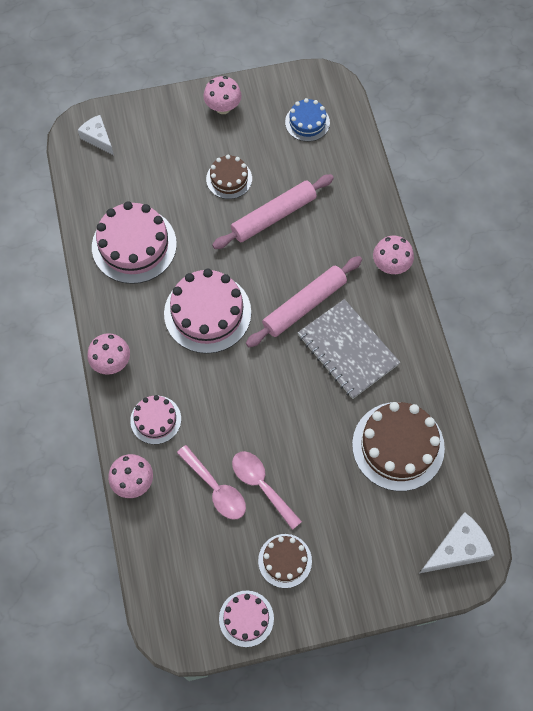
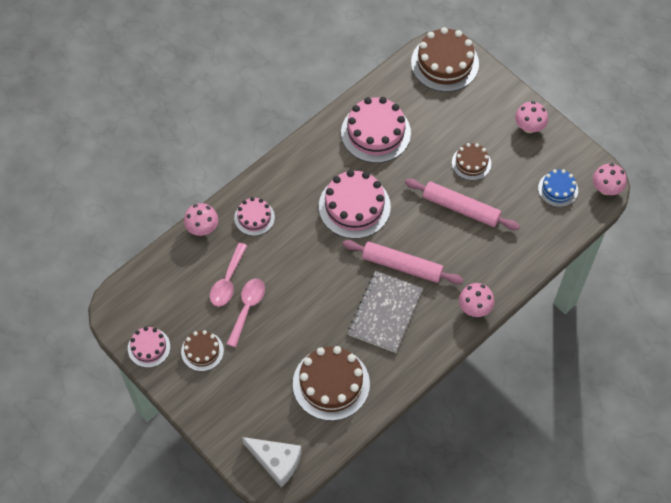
camera: 60 degrees right, 5 degrees down
white cheese [78,115,114,155] -> brown cake [411,27,479,92]
pink mushroom [87,333,130,375] -> pink mushroom moved to [593,163,627,195]

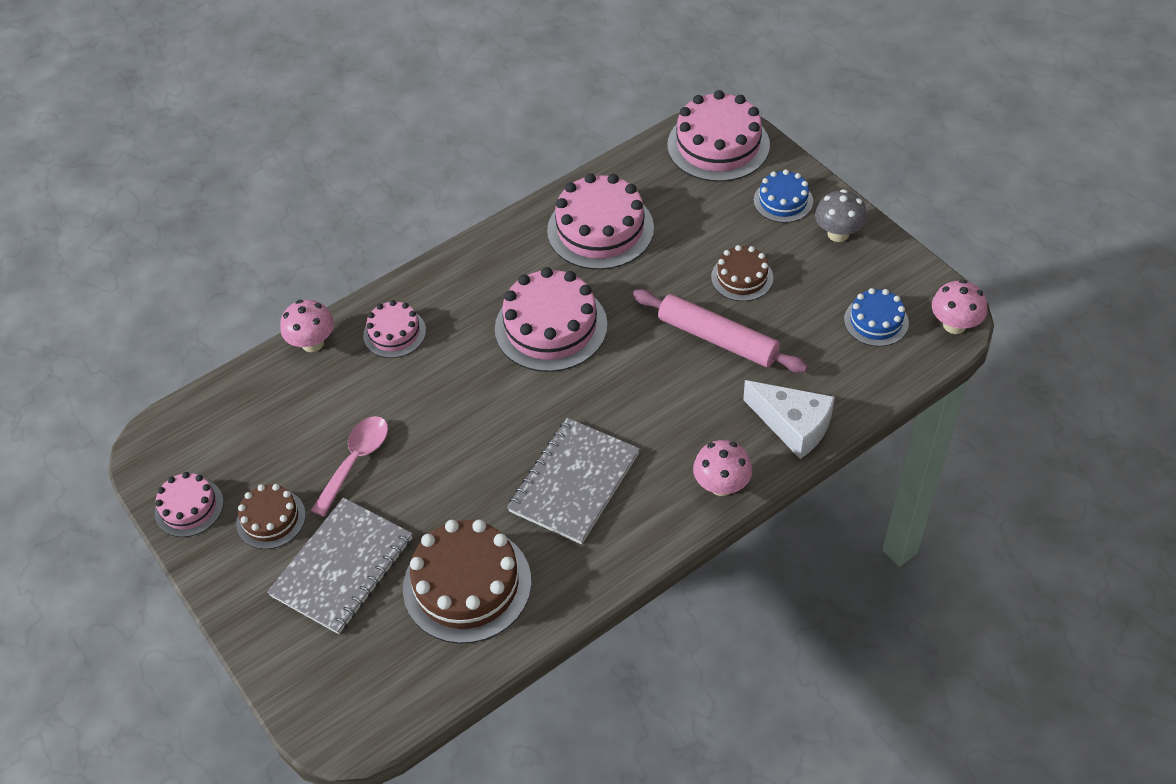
camera: 10 degrees right, 10 degrees down
pink spoon [210,243,247,307] -> none
white cheese [242,437,302,487] -> white cheese moved to [743,380,835,459]
pink rolling pin [343,240,464,284] -> none
brown cake [411,27,479,92] -> pink cake [667,90,770,182]
pink mushroom [515,101,548,133] -> grey mushroom [815,189,867,242]
none -> grey notebook [267,498,412,634]
none -> blue cake [754,169,813,223]

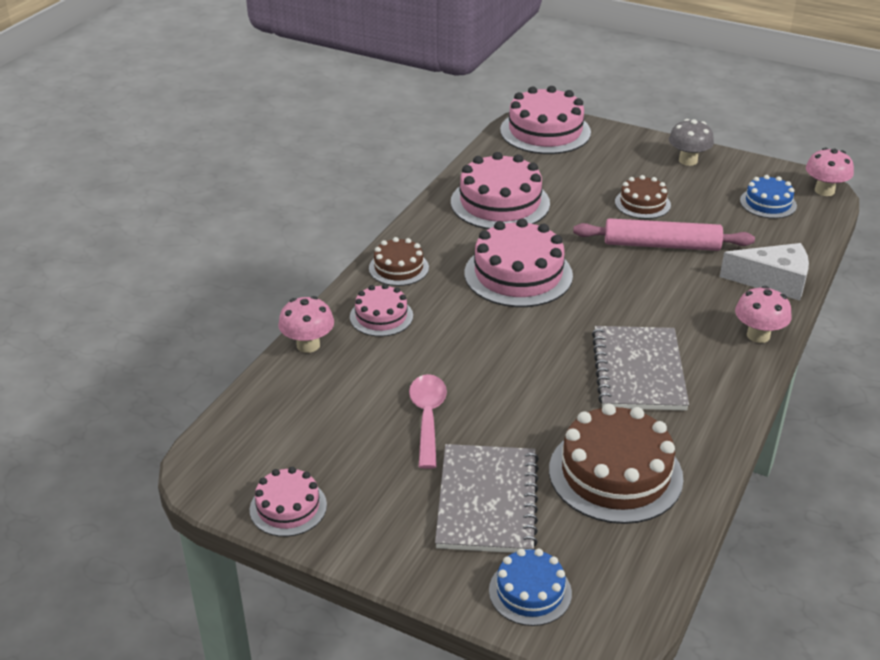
camera: 30 degrees left, 15 degrees down
brown cake [236,484,306,549] -> brown cake moved to [369,237,429,286]
blue cake [754,169,813,223] -> blue cake moved to [489,548,572,626]

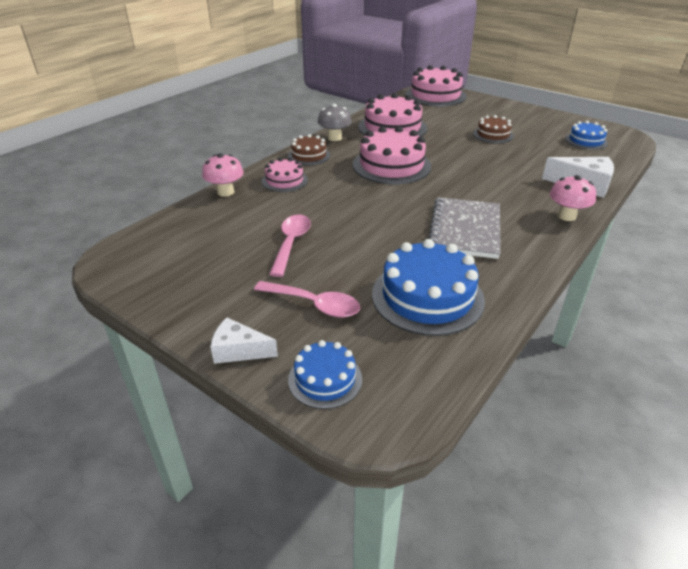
camera: 10 degrees right, 0 degrees up
pink cake [250,467,327,537] -> none
grey notebook [435,444,539,553] -> pink spoon [254,281,360,318]
brown cake [549,403,683,524] -> blue cake [372,239,485,336]
pink rolling pin [573,218,755,251] -> none
grey mushroom [669,119,714,166] -> grey mushroom moved to [318,104,352,141]
pink mushroom [806,148,854,196] -> none
none -> white cheese [211,318,278,364]

